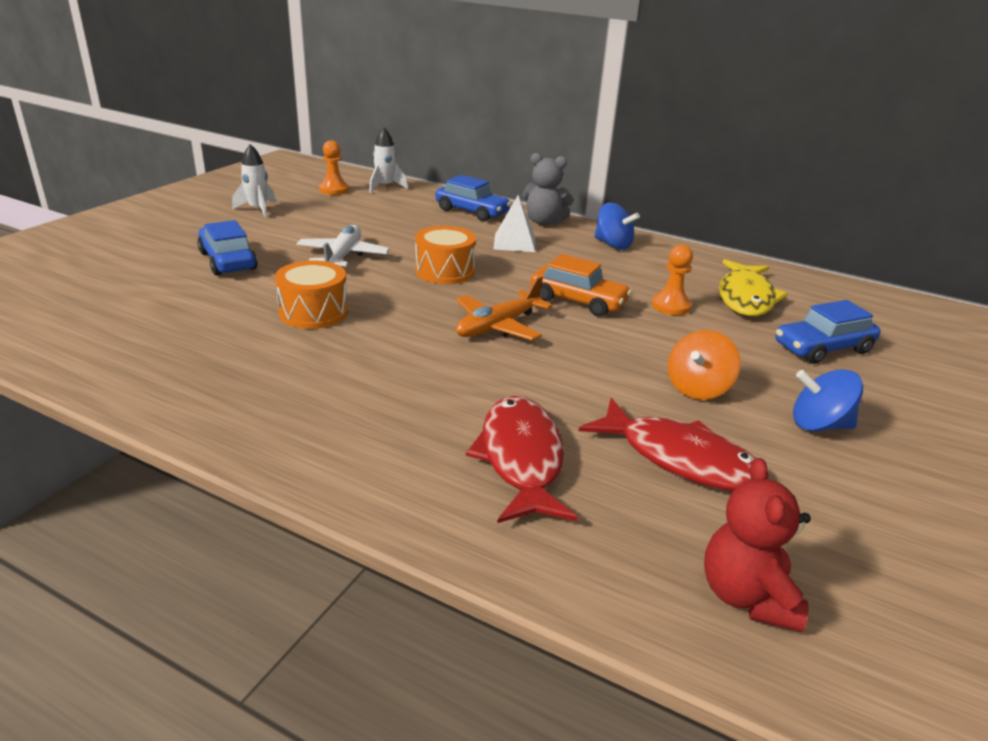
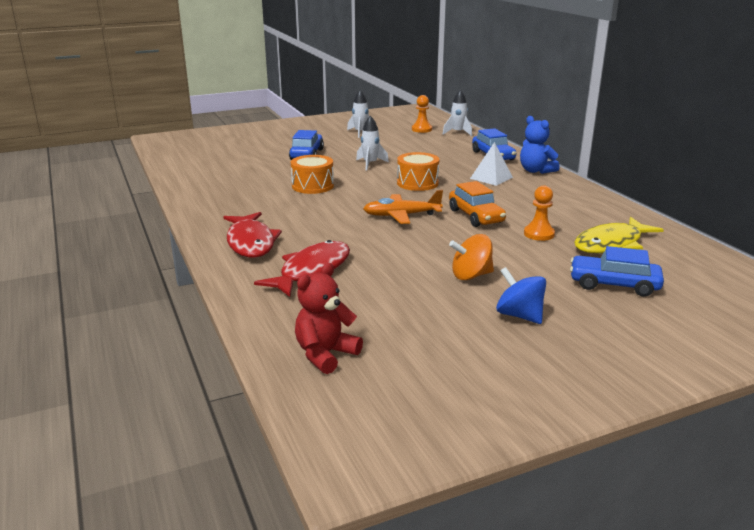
camera: 40 degrees right, 5 degrees down
white plane [296,225,390,266] -> white rocket [356,116,389,170]
grey teddy bear [522,153,574,226] -> blue teddy bear [520,116,560,174]
red fish [579,398,769,491] -> red fish moved to [223,212,282,258]
blue spinning top [594,202,640,250] -> none

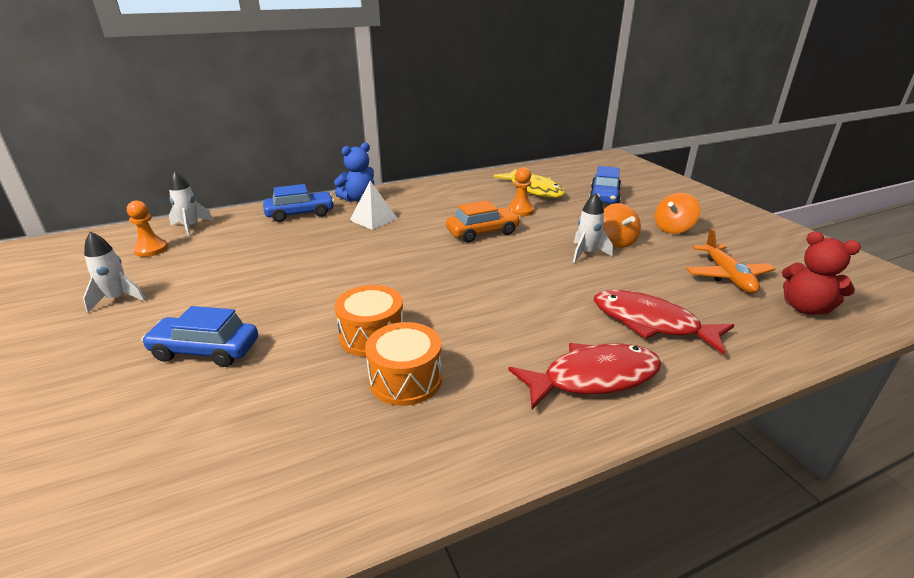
camera: 90 degrees left, 5 degrees up
white rocket [356,116,389,170] -> white rocket moved to [573,193,613,263]
orange plane [363,190,443,224] -> orange plane moved to [686,228,776,293]
orange drum [397,152,439,191] -> orange drum moved to [365,322,442,406]
blue spinning top [496,267,546,324] -> orange spinning top [655,193,700,234]

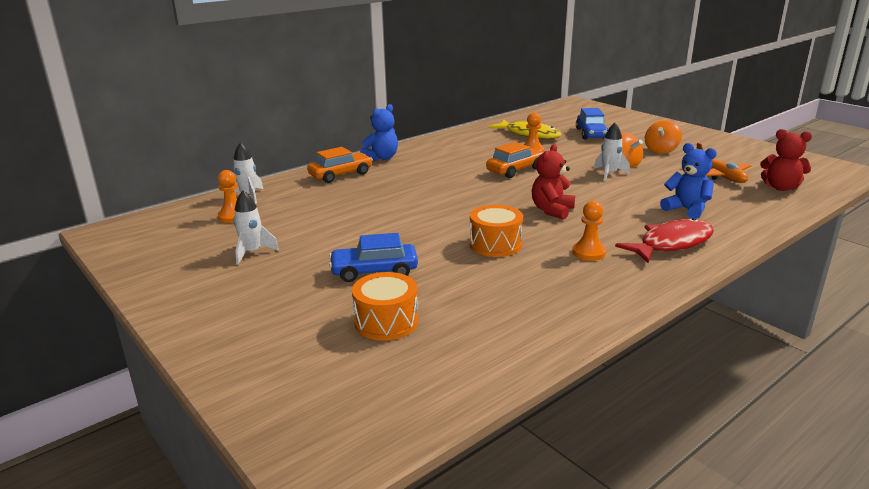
camera: 15 degrees left, 5 degrees down
blue car [263,184,334,222] -> orange car [307,147,373,183]
white pyramid [350,181,398,230] -> none
orange drum [365,322,442,406] -> orange drum moved to [352,272,418,341]
red fish [594,290,734,355] -> blue teddy bear [660,143,717,219]
none -> red teddy bear [532,144,575,220]
none -> orange pawn [572,201,606,261]

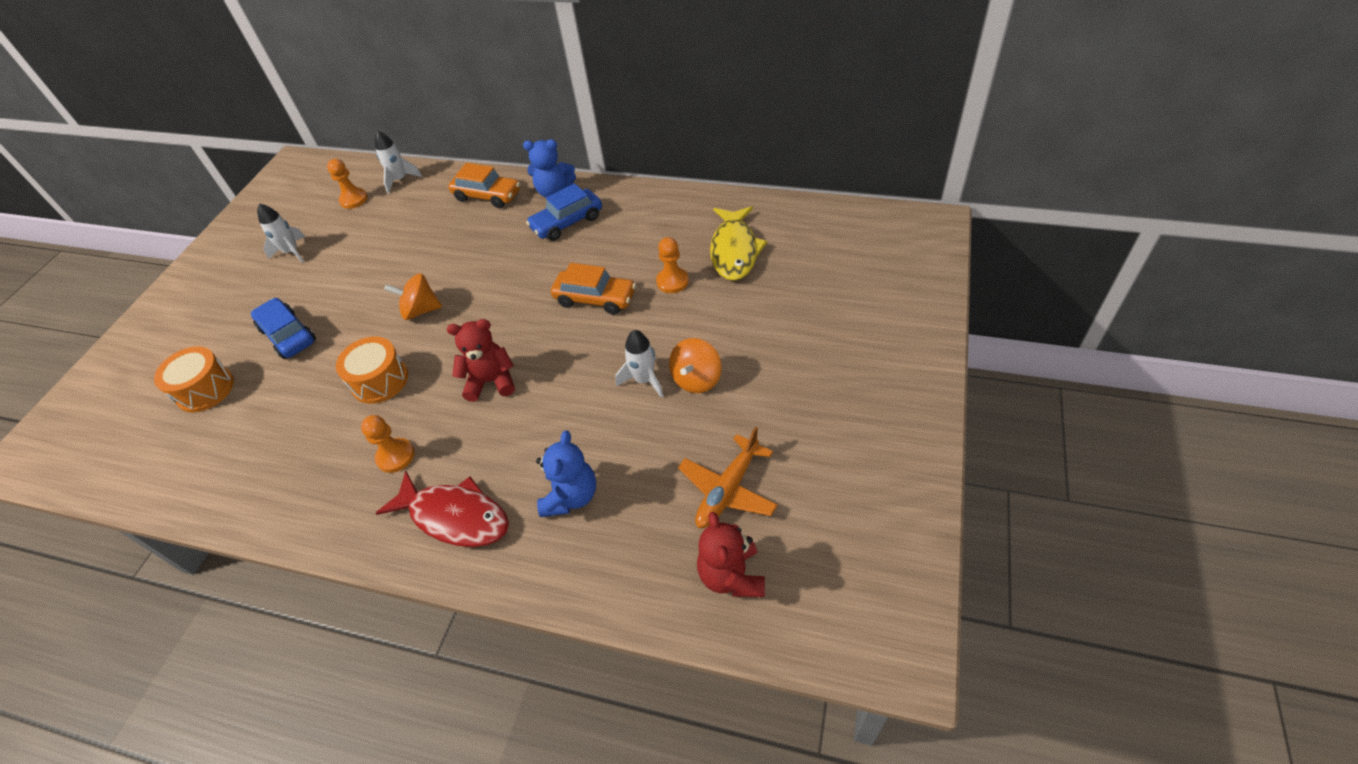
camera: 60 degrees right, 25 degrees up
blue car [576,108,608,140] -> blue car moved to [526,183,602,241]
orange spinning top [645,120,682,154] -> orange spinning top moved to [384,273,442,320]

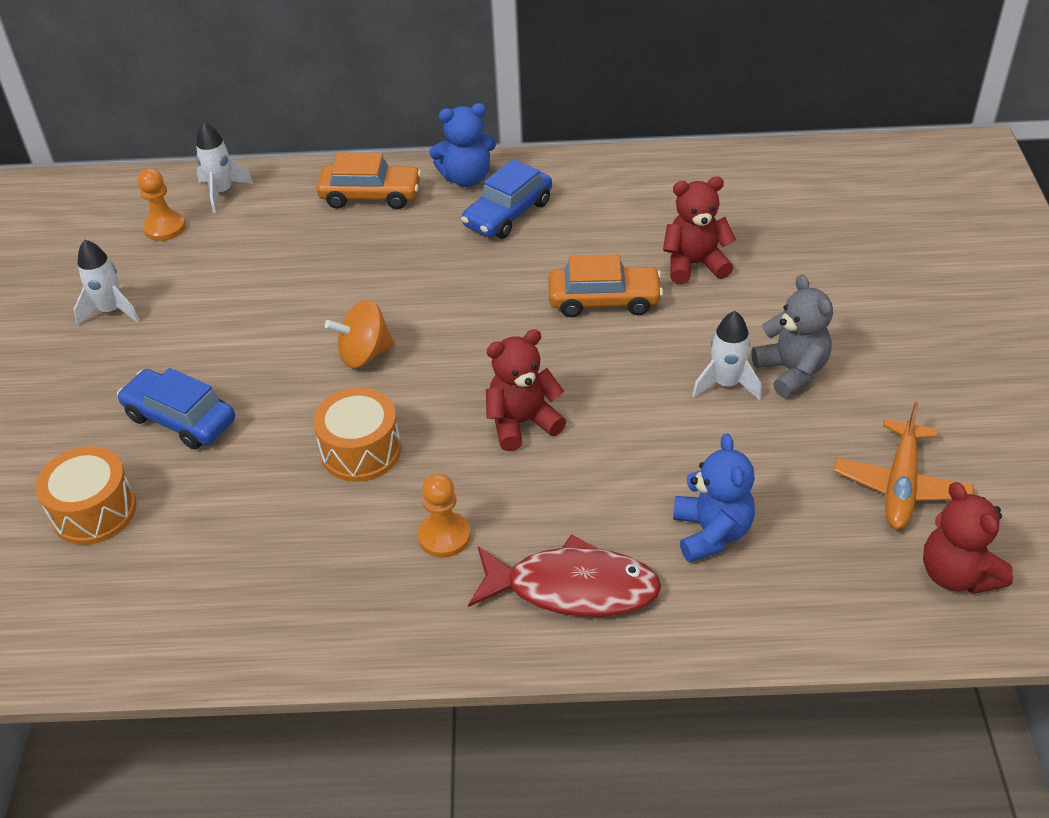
camera: 20 degrees left, 5 degrees down
orange pawn [656,237,689,293] -> red teddy bear [663,176,736,284]
orange spinning top [669,338,722,393] -> grey teddy bear [752,275,833,398]
yellow fish [710,206,767,281] -> none

